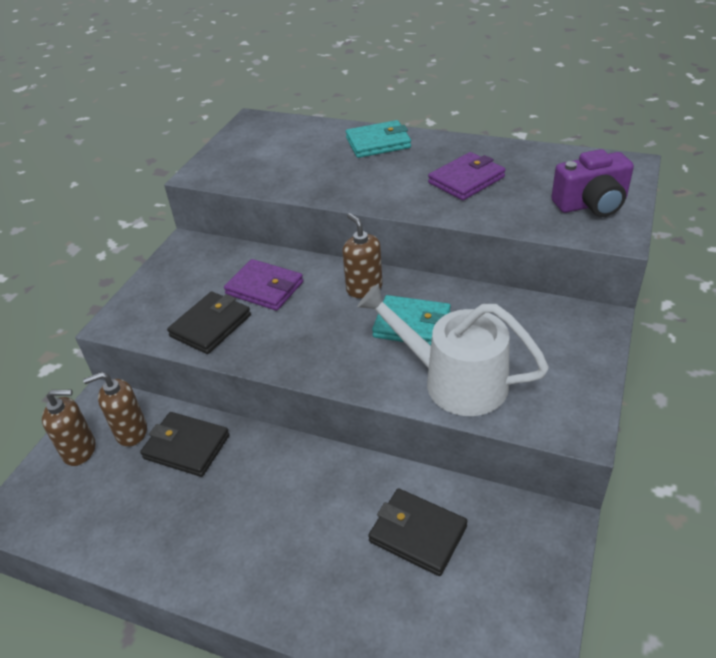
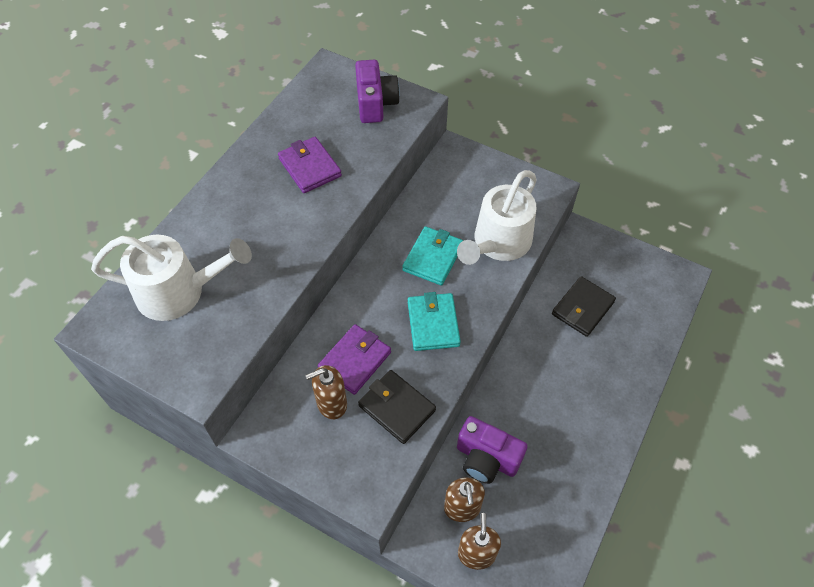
camera: 85 degrees left, 15 degrees up
black wallet [140,412,230,477] -> purple camera [457,416,527,484]
brown soap dispenser [342,213,383,298] -> brown soap dispenser moved to [305,365,347,419]
turquoise wallet [346,120,411,158] -> turquoise wallet moved to [408,292,461,351]
none -> white watering can [91,235,252,321]

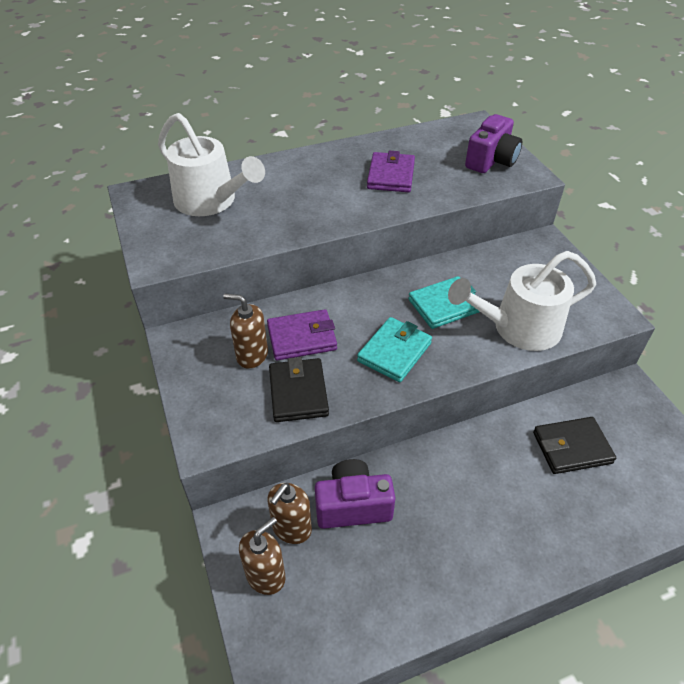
camera: 40 degrees right, 10 degrees down
purple camera [457,416,527,484] -> purple camera turned 105 degrees clockwise [315,459,395,529]

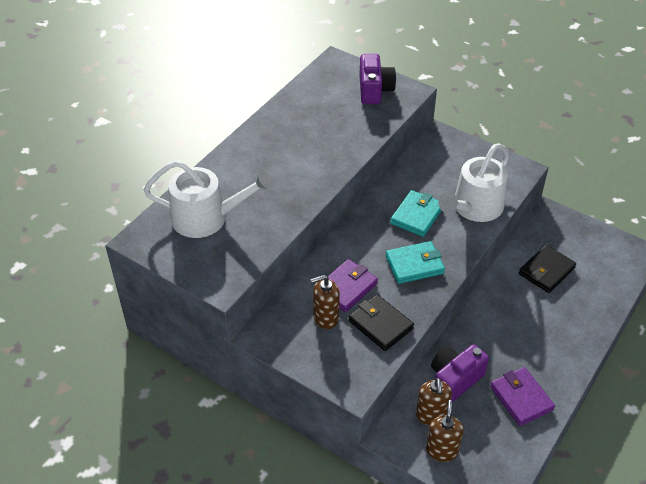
camera: 35 degrees left, 0 degrees up
turquoise wallet [357,317,432,382] -> turquoise wallet turned 75 degrees clockwise [386,241,445,284]
purple wallet [367,151,415,192] -> purple wallet moved to [490,367,555,426]

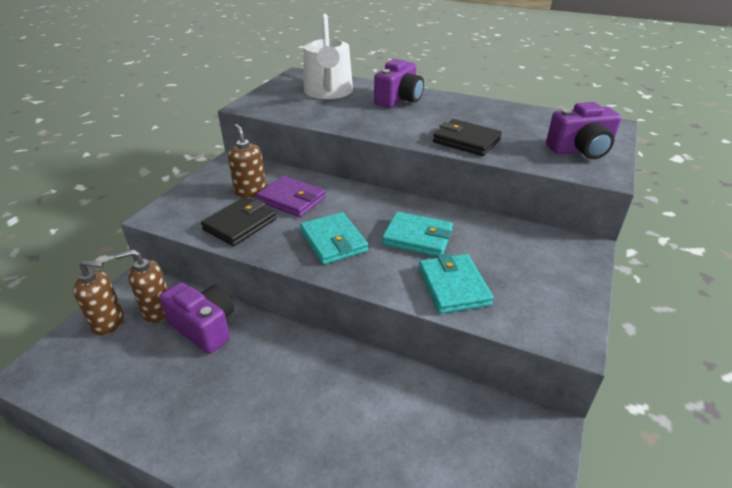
camera: 80 degrees right, 10 degrees down
white watering can [438,143,509,222] -> turquoise wallet [419,253,494,314]
purple wallet [490,367,555,426] -> none
black wallet [519,245,576,293] -> black wallet moved to [433,119,502,156]
none -> purple camera [374,59,424,108]

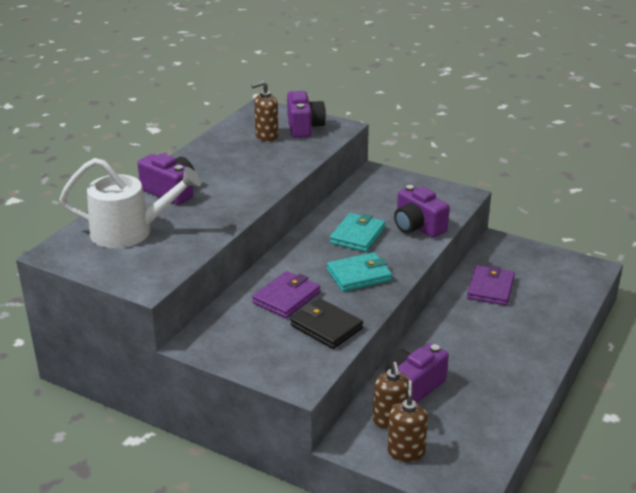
camera: 85 degrees left, 5 degrees down
brown soap dispenser [228,124,266,198] -> brown soap dispenser moved to [251,81,278,142]
turquoise wallet [419,253,494,314] -> purple camera [394,185,450,238]
black wallet [433,119,502,156] -> none
none -> purple wallet [467,265,515,306]

